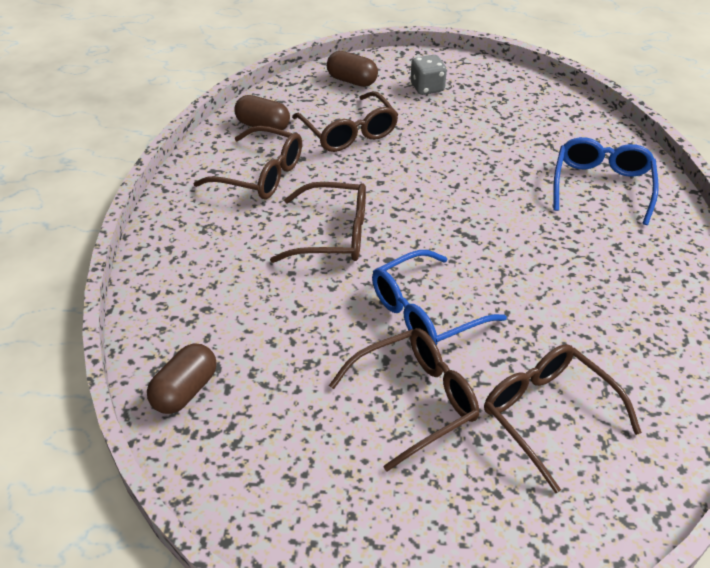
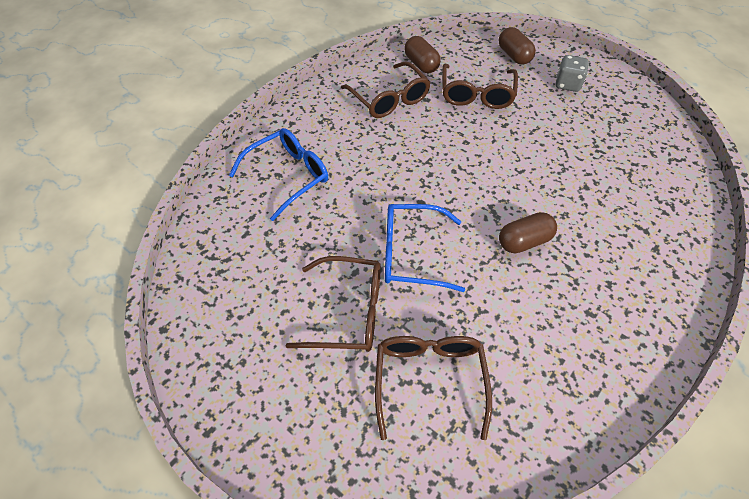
camera: 35 degrees right, 10 degrees up
brown capsule [147,343,217,414] -> brown capsule moved to [499,212,557,253]
brown glasses [270,182,366,263] -> none
blue glasses [553,137,659,225] -> blue glasses moved to [229,128,328,221]

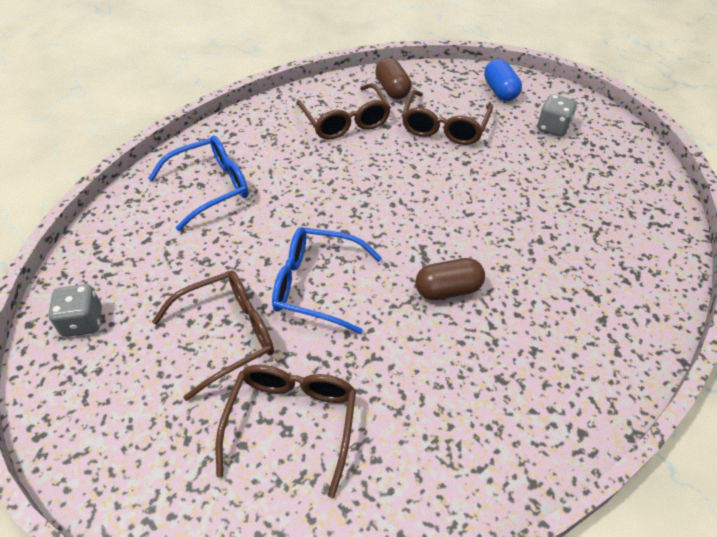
camera: 10 degrees right, 5 degrees down
brown glasses [286,256,381,352] -> brown glasses turned 45 degrees counterclockwise [152,271,274,401]
brown capsule [499,27,536,65] -> blue capsule [484,59,522,101]
none -> grey dice [48,284,102,337]

